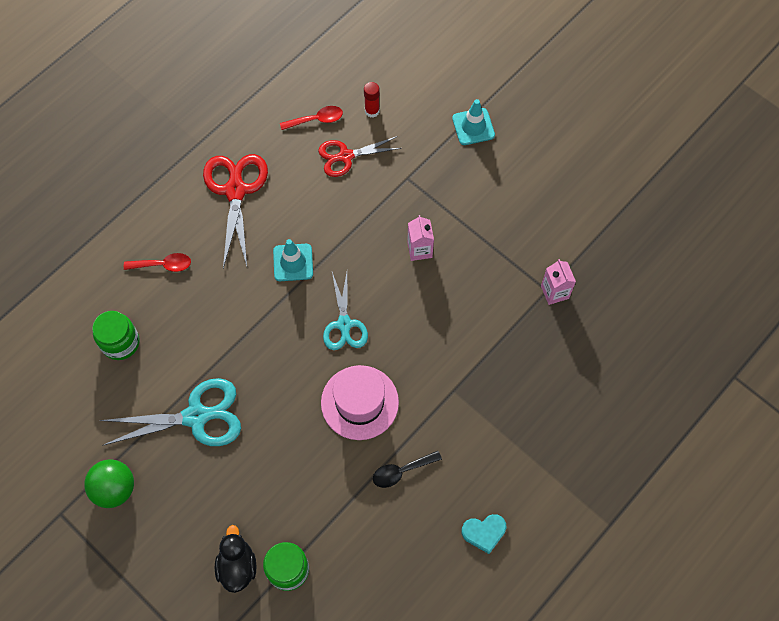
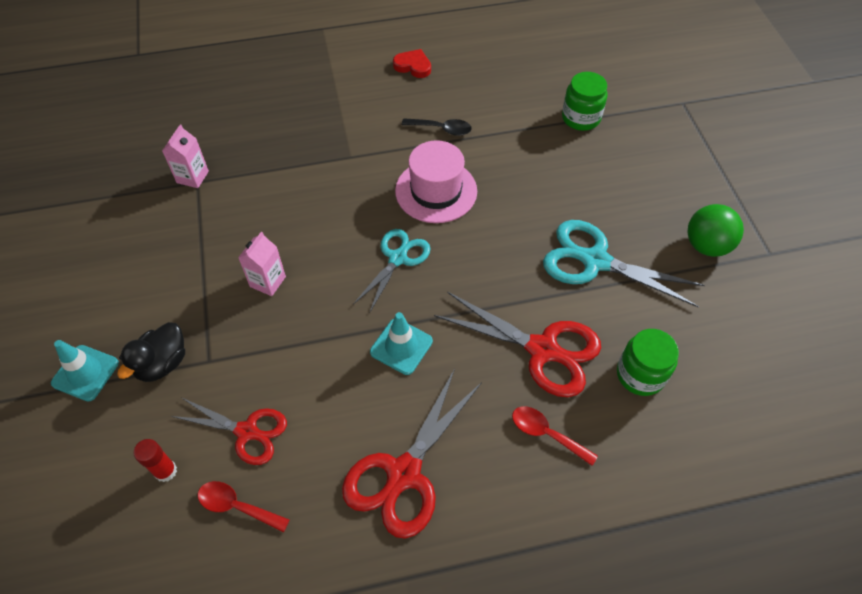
camera: 145 degrees left, 10 degrees down
black duck [215,525,256,593] -> black duck moved to [117,322,185,382]
turquoise heart [461,514,506,554] -> red heart [393,49,431,78]
none -> red scissors [434,292,601,397]

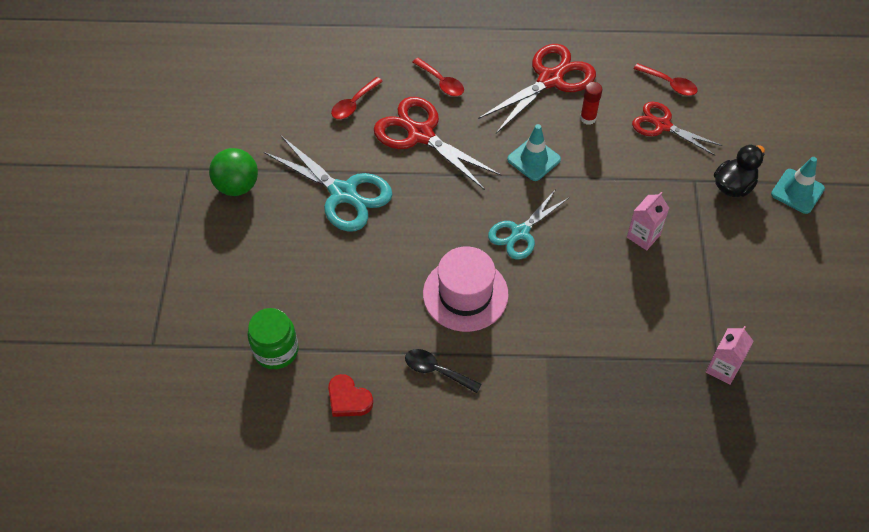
camera: 165 degrees left, 0 degrees up
red glue stick [134,439,177,482] -> red glue stick moved to [580,82,602,125]
red heart [393,49,431,78] -> red heart moved to [328,374,373,417]
green jar [617,329,679,396] -> red spoon [331,77,383,119]

